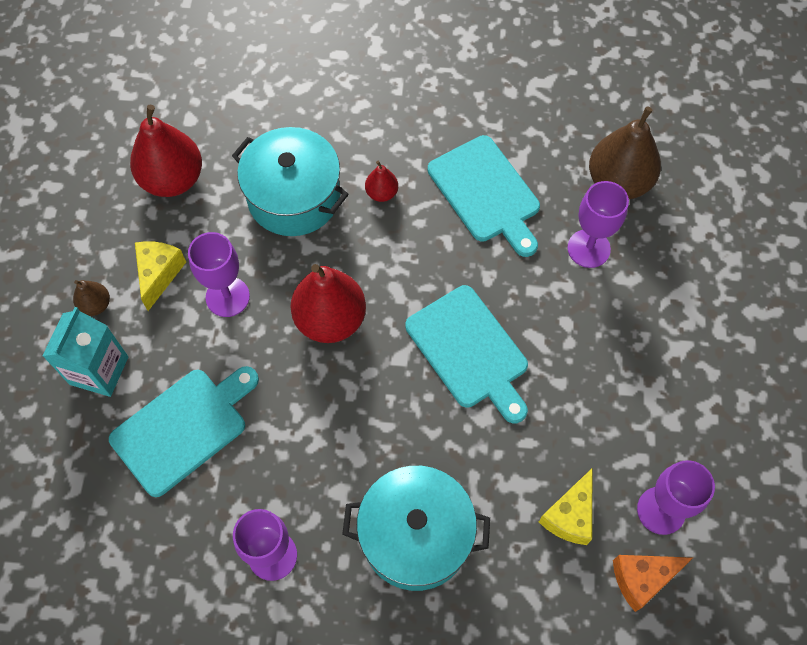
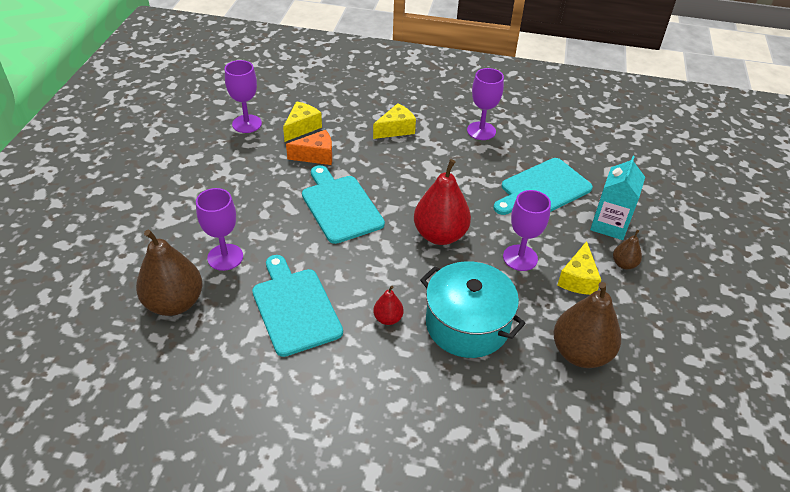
camera: 175 degrees left, 20 degrees down
red pear [130,104,202,197] -> brown pear [553,282,621,368]
turquoise pot [342,466,490,591] -> yellow cheese [373,103,416,139]
orange cheese [613,555,693,612] -> orange cheese moved to [286,130,332,165]

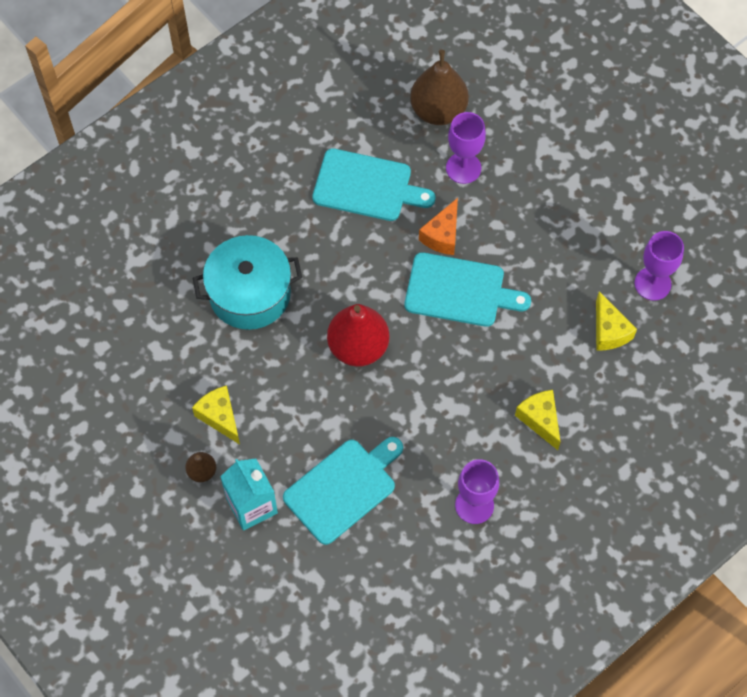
camera: 130 degrees right, 20 degrees up
orange cheese [286,130,332,165] -> orange cheese moved to [419,198,458,255]
yellow cheese [373,103,416,139] -> yellow cheese turned 150 degrees clockwise [515,390,560,450]
red pear [373,286,404,325] -> none
turquoise cutting board [493,158,593,215] -> turquoise cutting board turned 45 degrees clockwise [283,437,403,545]
purple goblet [503,190,551,271] -> none
brown pear [553,282,621,368] -> none

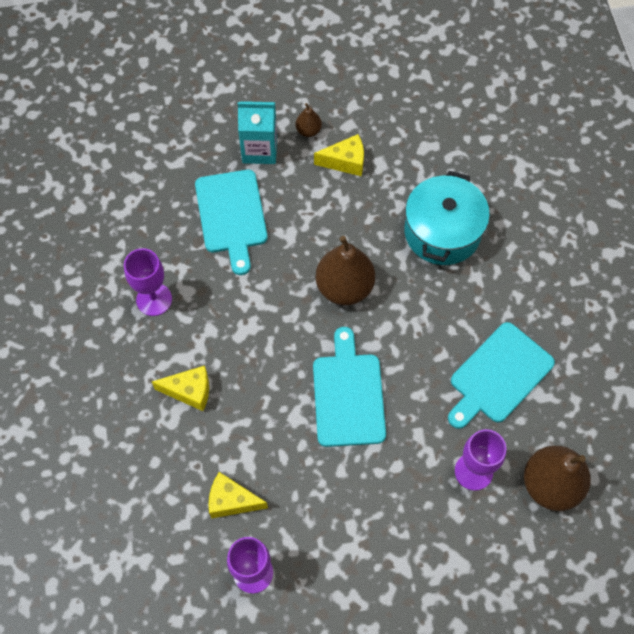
camera: 120 degrees right, 0 degrees up
red pear [327,304,389,367] -> brown pear [315,236,375,305]
turquoise cutting board [405,252,531,327] -> turquoise cutting board turned 135 degrees clockwise [313,327,386,447]
orange cheese [419,198,458,255] -> none

